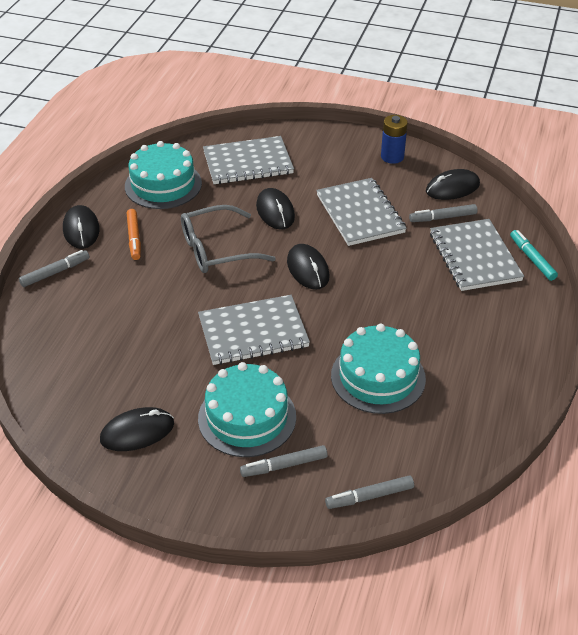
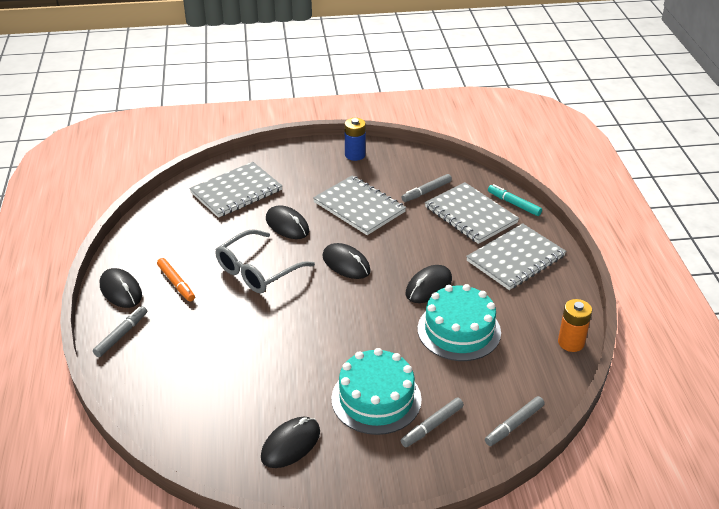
camera: 25 degrees left, 5 degrees down
turquoise cake [125,141,202,209] -> none
grey notebook [198,295,310,365] -> grey notebook moved to [466,223,566,290]
black mouse [426,169,480,200] -> black mouse moved to [406,265,452,303]
none -> orange battery [558,299,592,352]

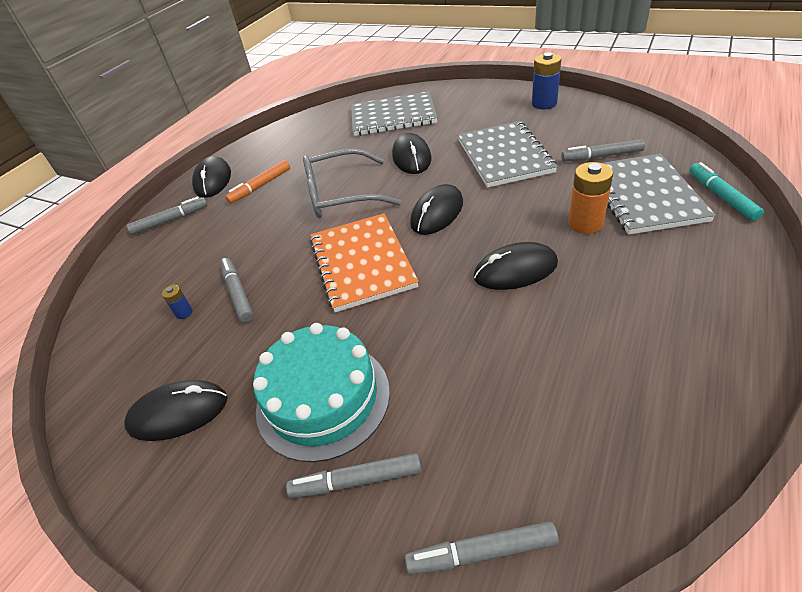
camera: 40 degrees right, 5 degrees up
orange marker [157,258,195,302] -> orange marker turned 45 degrees clockwise [225,160,290,204]
black mouse [322,243,371,279] -> black mouse turned 45 degrees clockwise [410,184,463,235]
turquoise cake [418,284,501,361] -> none
grey notebook [466,223,566,290] -> none
orange battery [558,299,592,352] -> orange battery moved to [568,162,613,234]
none -> blue battery [162,285,193,319]
none -> grey marker [220,258,254,323]
none -> orange notebook [310,213,419,312]

